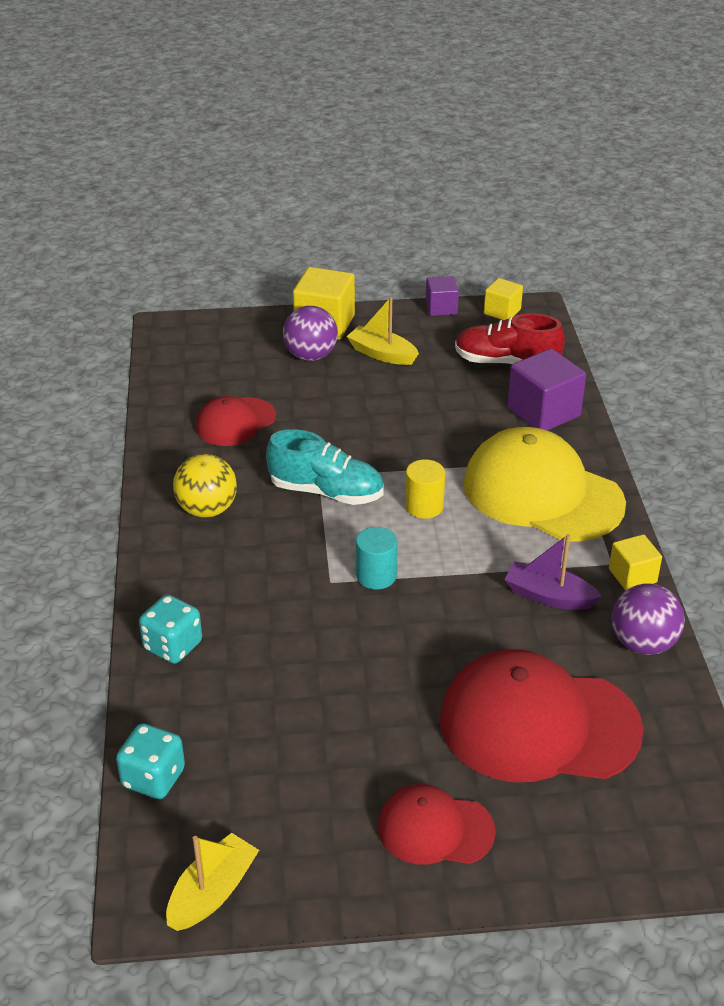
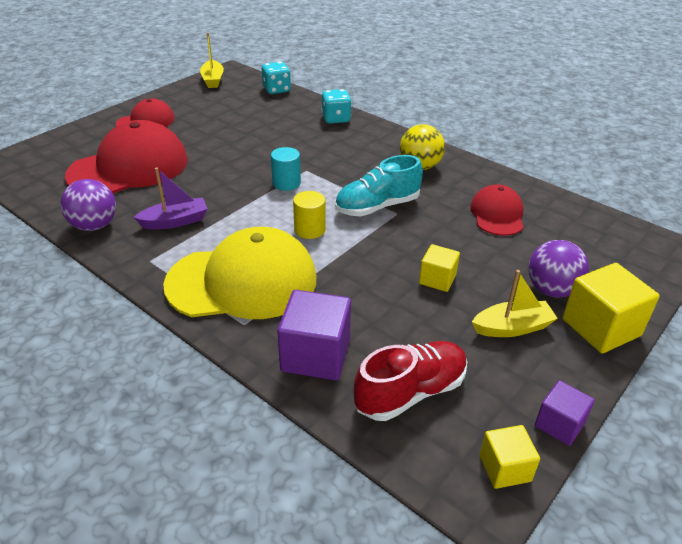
camera: 135 degrees right, 0 degrees up
yellow cube [609,534,662,590] -> yellow cube moved to [419,244,460,292]

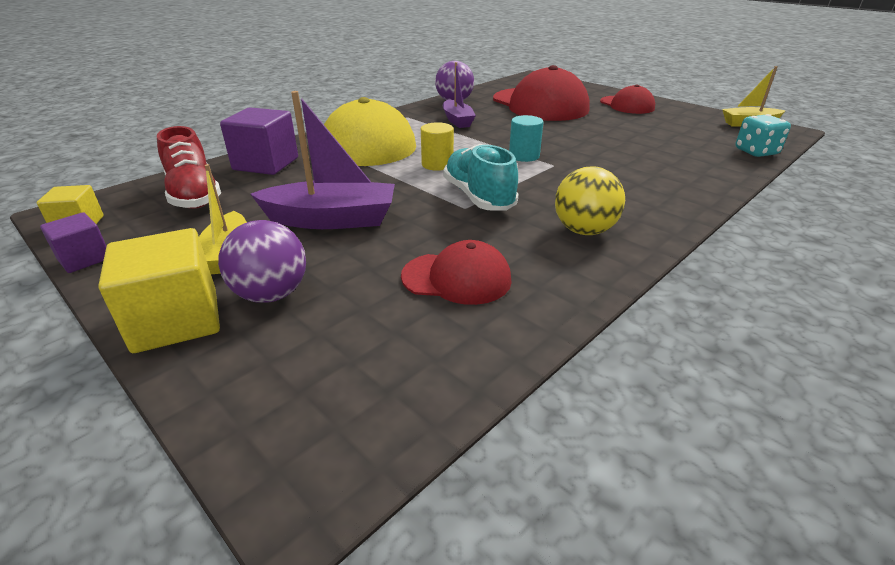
camera: 95 degrees right, 5 degrees down
turquoise dice [321,89,352,124] -> none
yellow cube [419,244,460,292] -> purple boat [251,91,395,229]

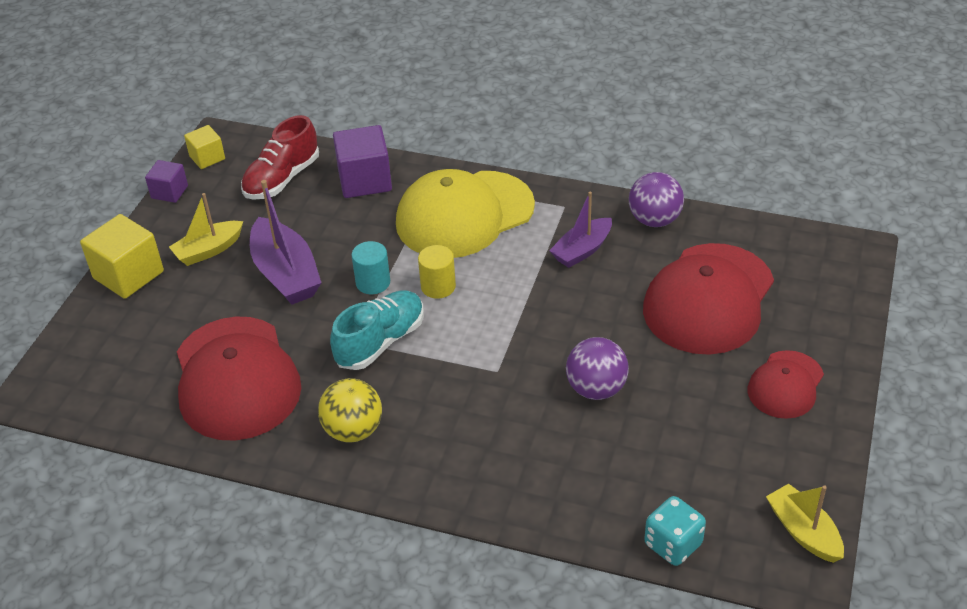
camera: 65 degrees right, 10 degrees up
purple ball [218,220,306,303] -> purple ball moved to [566,337,629,400]
red cap [401,240,512,305] -> red cap [177,317,301,441], size x1.84
turquoise cylinder [509,115,543,162] -> turquoise cylinder moved to [351,241,390,294]

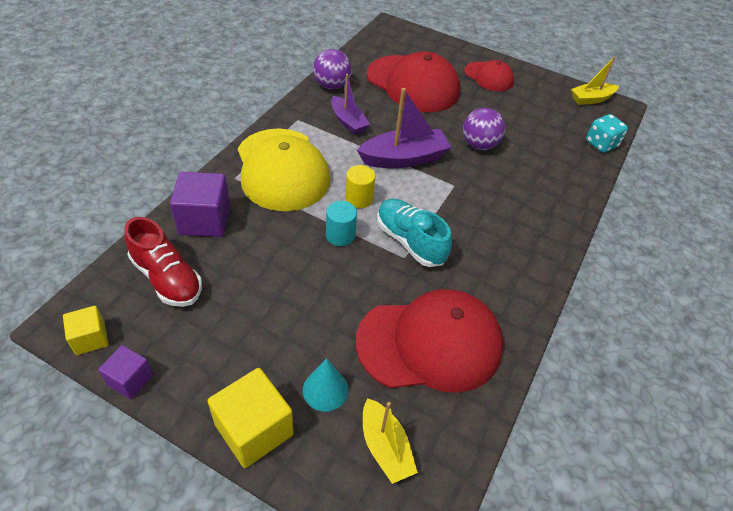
camera: 85 degrees left, 5 degrees up
yellow boat [169,193,243,266] -> yellow boat moved to [363,398,418,484]
purple boat [250,180,321,305] -> purple boat moved to [357,88,451,168]
yellow ball [318,378,382,442] -> none
none -> turquoise cone [303,358,348,411]

